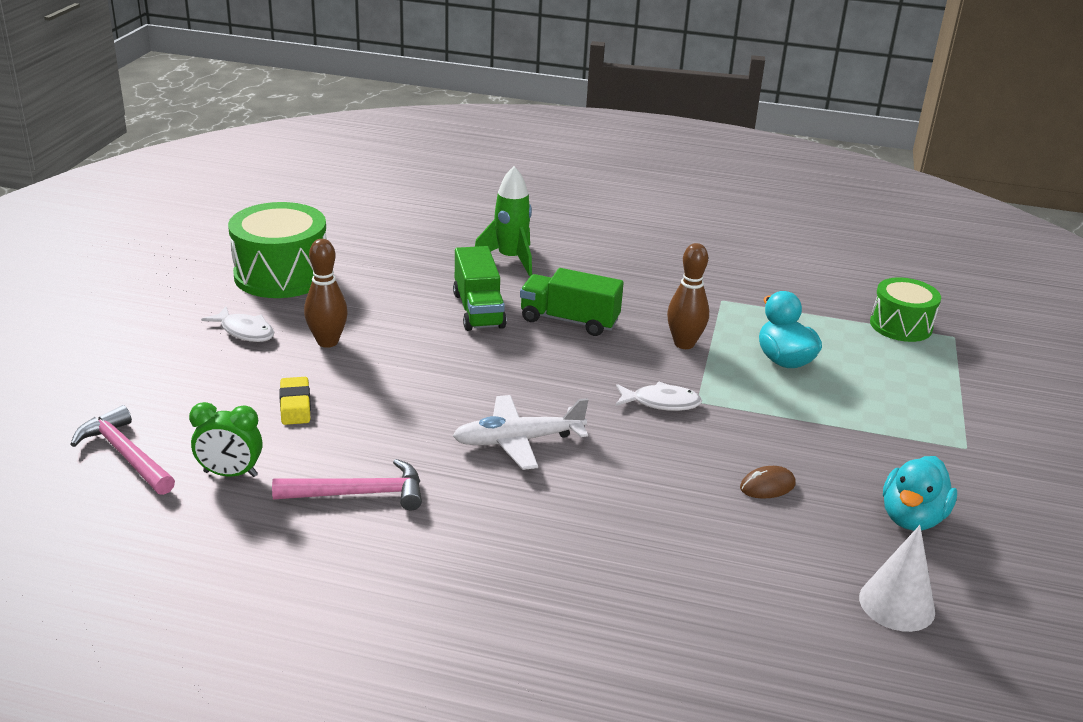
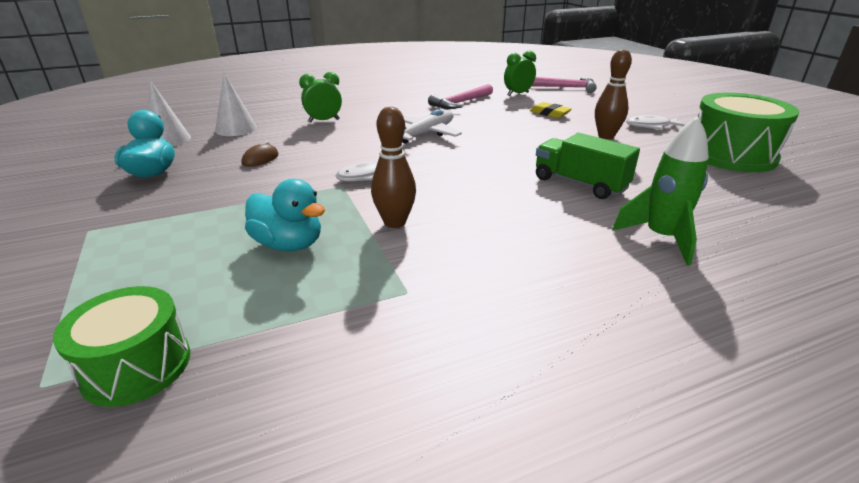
camera: 145 degrees right, 0 degrees up
green truck [520,268,624,336] -> none
none -> white cone [215,73,257,136]
none -> green clock [299,72,342,123]

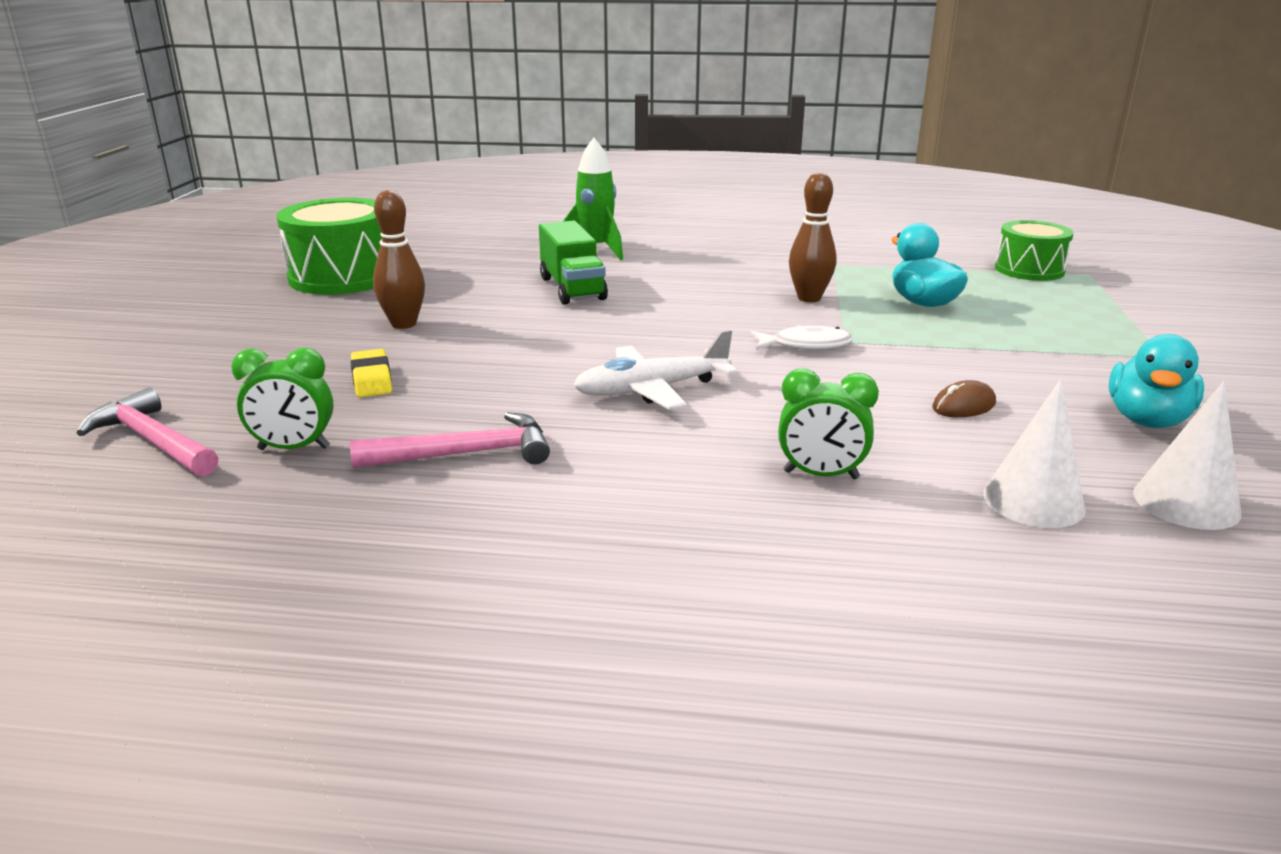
camera: 150 degrees left, 5 degrees down
white fish [626,115,686,130] -> none

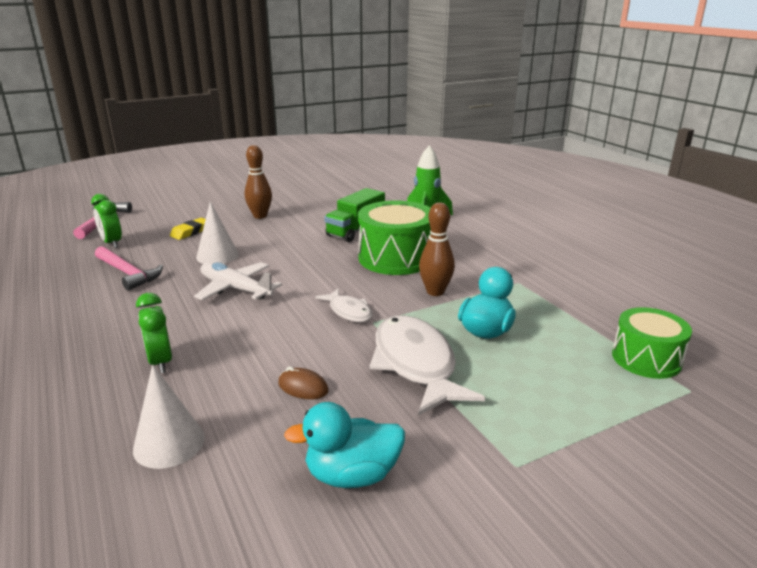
camera: 55 degrees right, 0 degrees up
green drum [276,198,382,295] -> green drum moved to [358,200,431,275]
white cone [1133,381,1241,530] -> white cone moved to [196,201,239,264]
none -> white fish [369,315,485,416]

